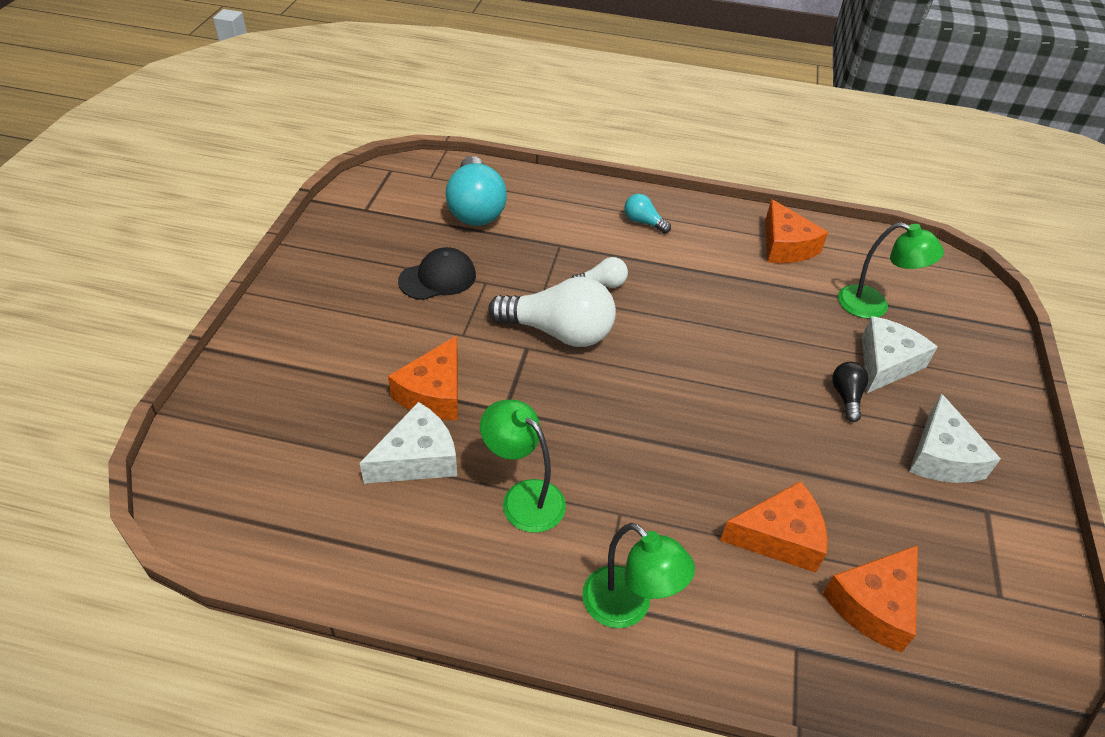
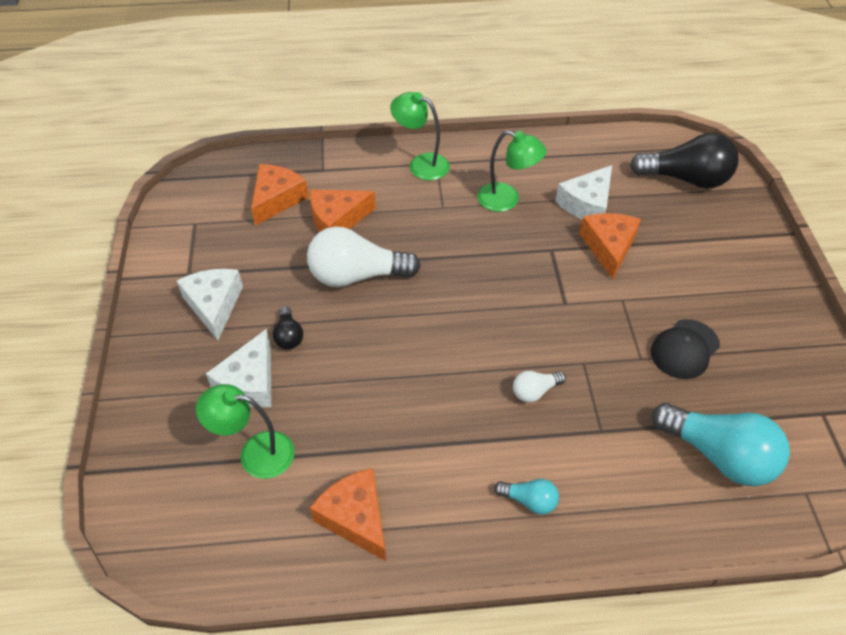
camera: 165 degrees right, 5 degrees up
turquoise light bulb [445,156,507,226] -> turquoise light bulb turned 150 degrees clockwise [652,403,790,486]
white light bulb [488,277,616,347] -> white light bulb moved to [307,227,421,287]
none -> black light bulb [630,133,739,189]

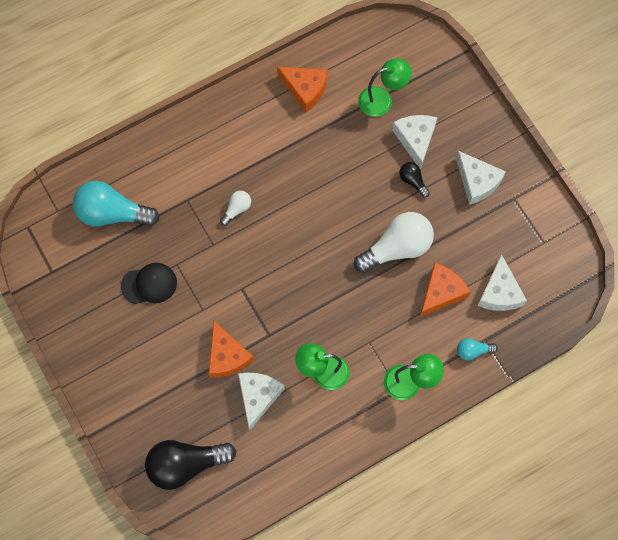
camera: 155 degrees right, 20 degrees up
orange cheese [251,164,309,226] -> white cheese [478,254,527,311]
turquoise light bulb [494,479,559,515] -> turquoise light bulb moved to [457,338,498,360]
black cap [651,319,720,379] -> black cap turned 60 degrees clockwise [121,263,177,304]

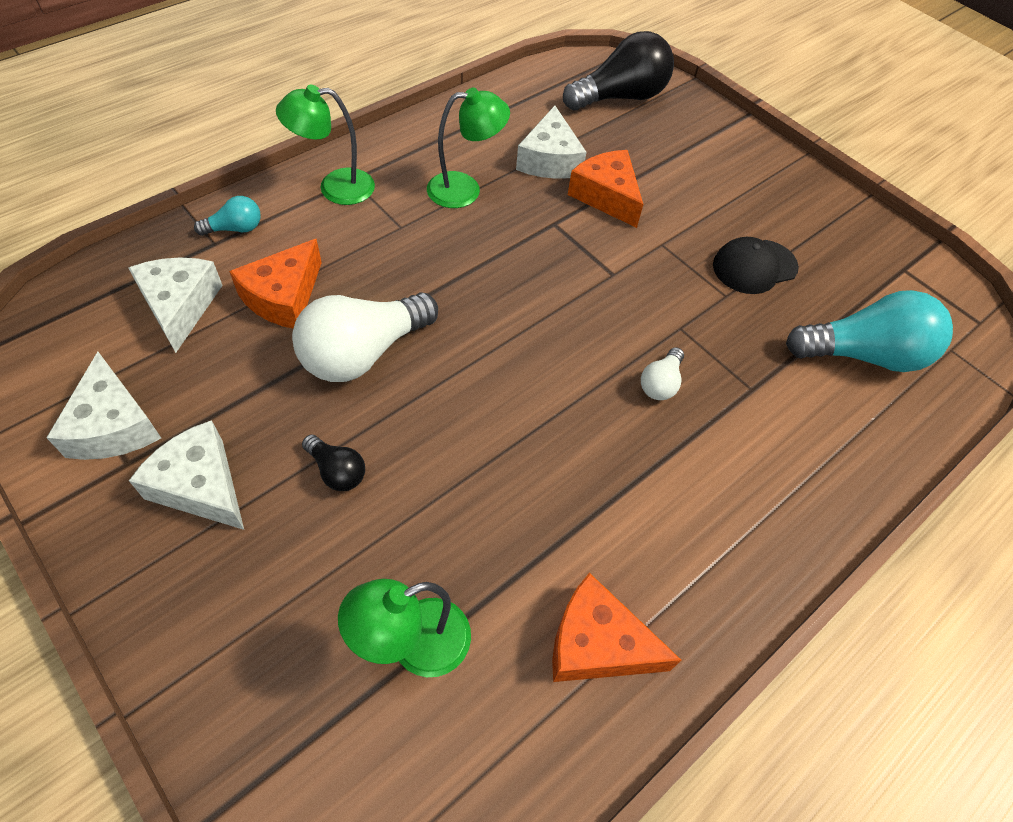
camera: 165 degrees right, 15 degrees down
white cheese [392,115,437,170] -> white cheese moved to [46,352,161,460]

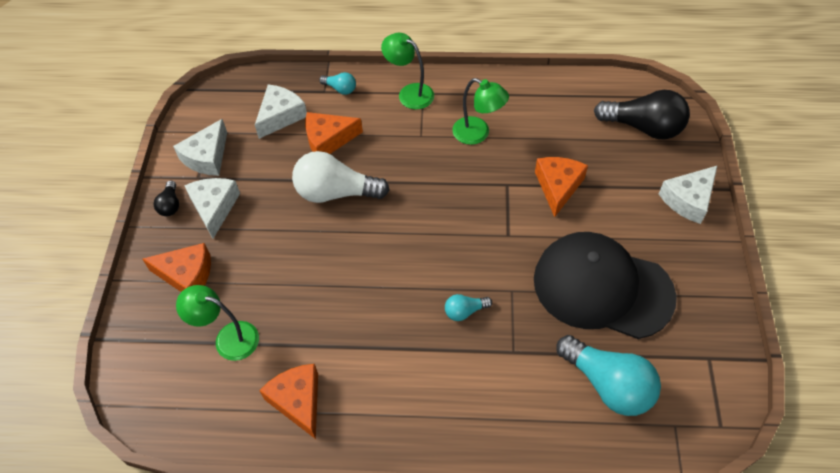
camera: 50 degrees right, 0 degrees up
black light bulb [302,434,365,491] -> black light bulb moved to [153,181,179,216]
white cheese [516,106,587,179] -> white cheese moved to [659,166,717,224]
white light bulb [641,347,684,400] -> turquoise light bulb [445,294,492,321]
black cap [713,237,799,294] -> black cap [534,232,677,339], size x2.10
none -> orange cheese [142,243,211,292]

